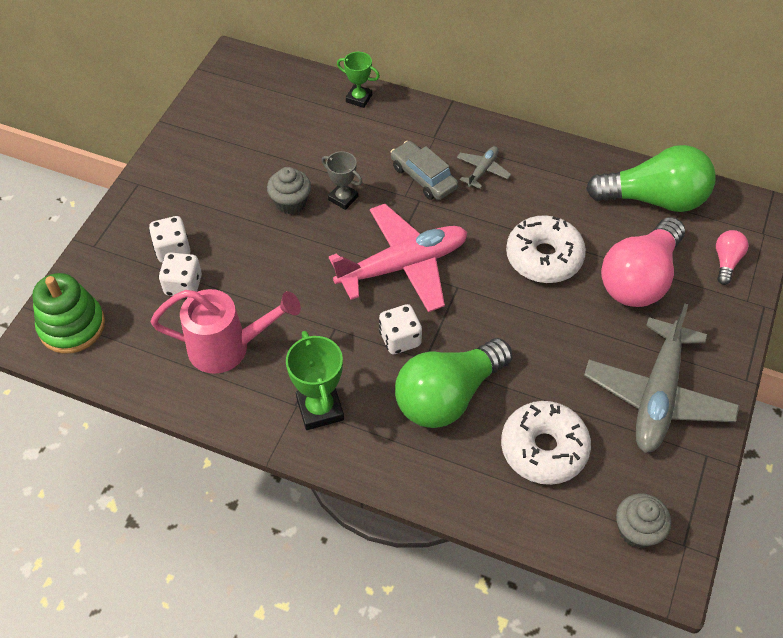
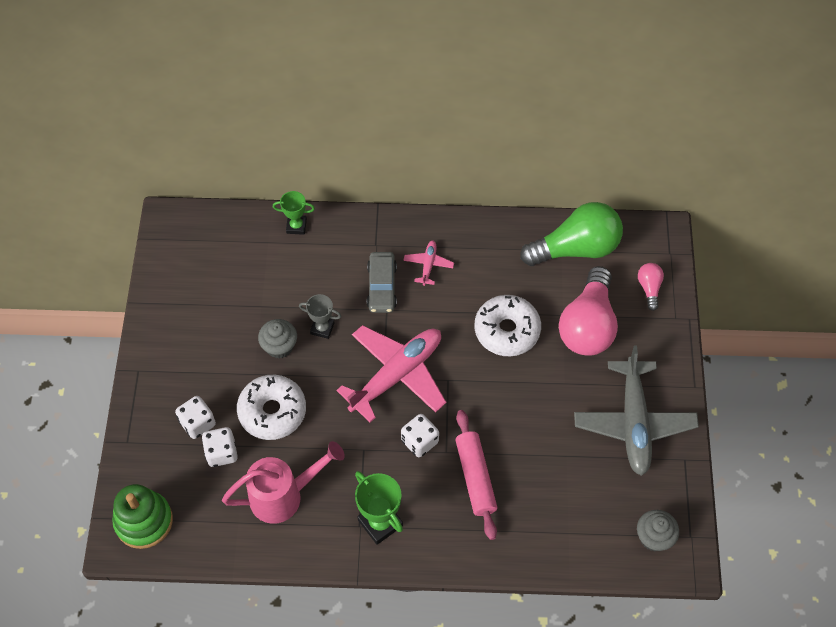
camera: 20 degrees left, 5 degrees up
grey car [390,141,458,200] -> grey car turned 120 degrees counterclockwise [367,252,397,313]
green light bulb [395,338,513,428] -> pink rolling pin [456,410,497,540]
grey plane [457,146,511,189] -> pink plane [403,241,454,286]
white donut [501,401,591,485] -> white donut moved to [237,375,306,440]

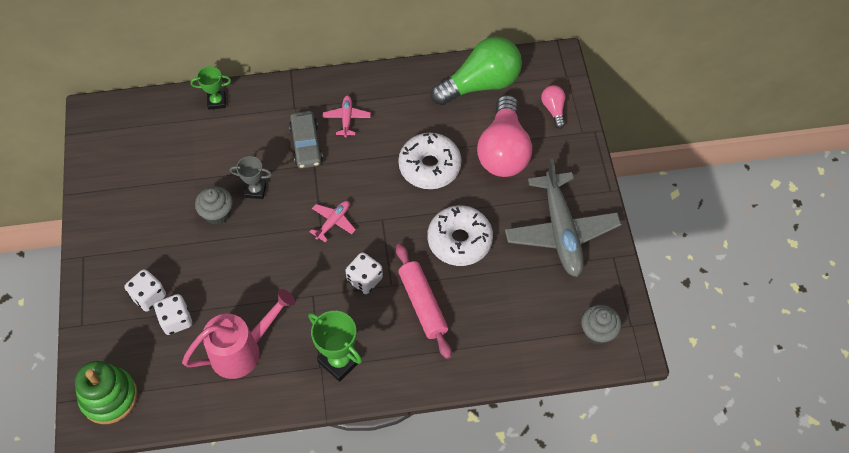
camera: 10 degrees left, 0 degrees up
white donut [237,375,306,440] -> white donut moved to [428,205,493,266]
pink plane [336,325,446,423] -> pink plane [310,201,356,243], size x0.44

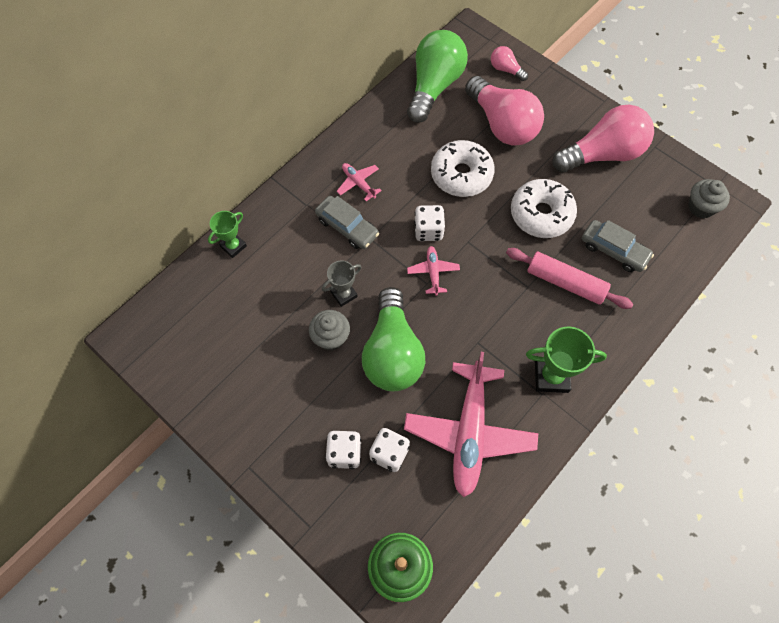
camera: 40 degrees left, 5 degrees up
pink watering can [182,289,295,379] -> pink plane [404,352,538,497]
white dice [345,252,383,294] -> white dice moved to [414,205,445,241]
grey plane [505,159,621,277] -> pink light bulb [552,105,654,172]
none -> green light bulb [362,287,425,391]
none -> grey car [582,220,654,272]

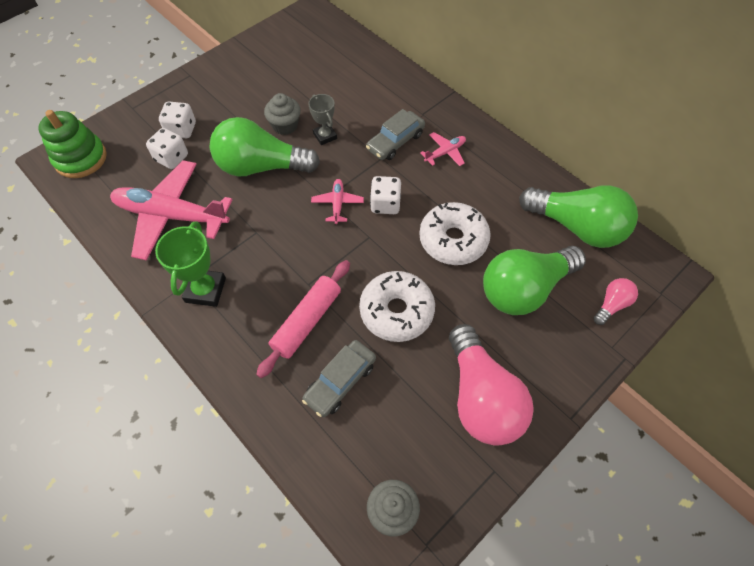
camera: 95 degrees right, 5 degrees down
green trophy [208,211,247,258] -> none
pink plane [407,246,460,296] -> pink plane turned 90 degrees counterclockwise [311,179,364,224]
pink light bulb [465,76,544,146] -> green light bulb [483,246,586,315]

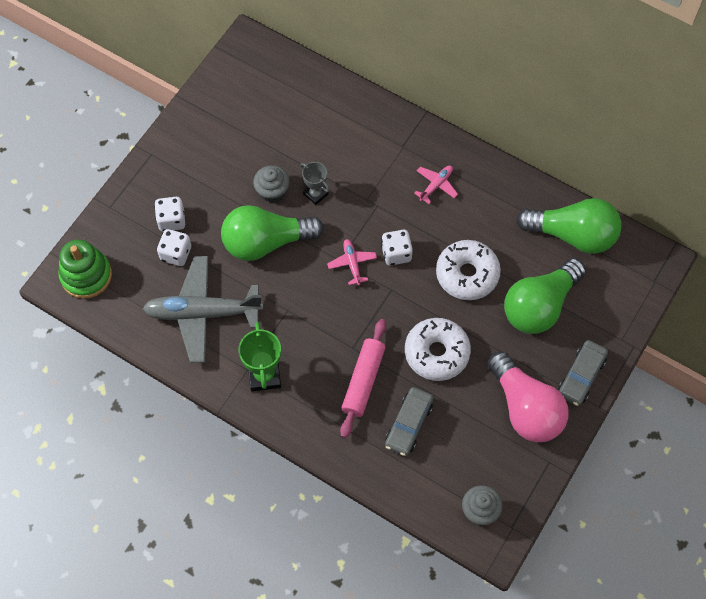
camera: 15 degrees left, 5 degrees up
pink plane [110,160,233,261] -> grey plane [143,256,263,363]
grey car [366,109,425,160] -> grey car moved to [558,340,608,406]
pink light bulb [593,278,638,325] -> none

